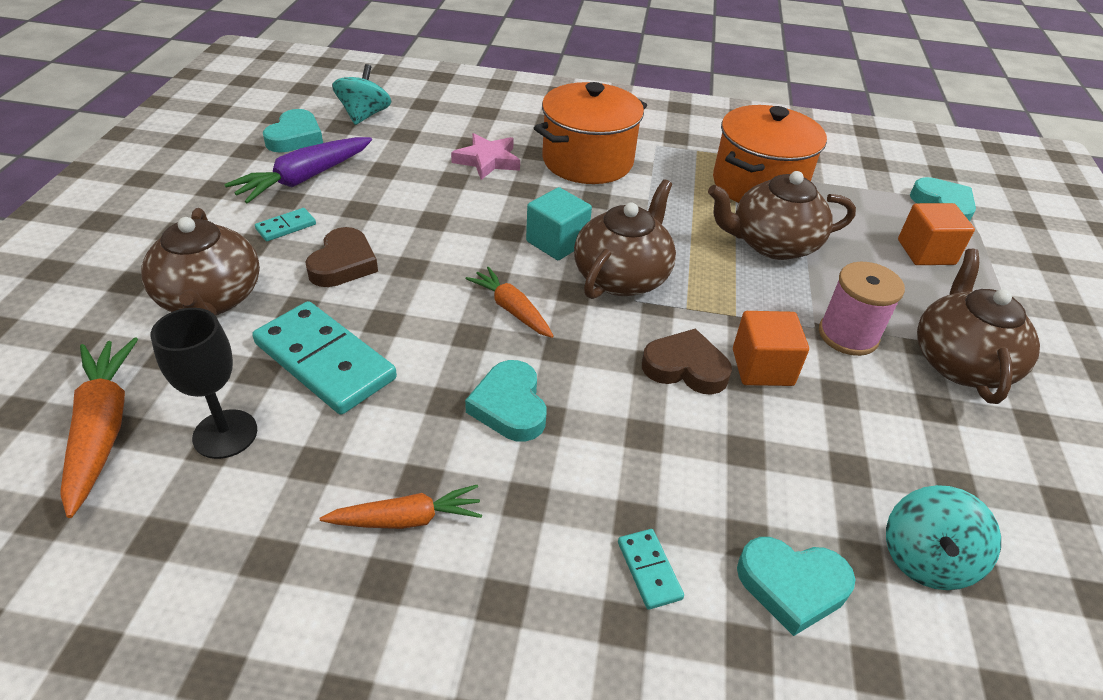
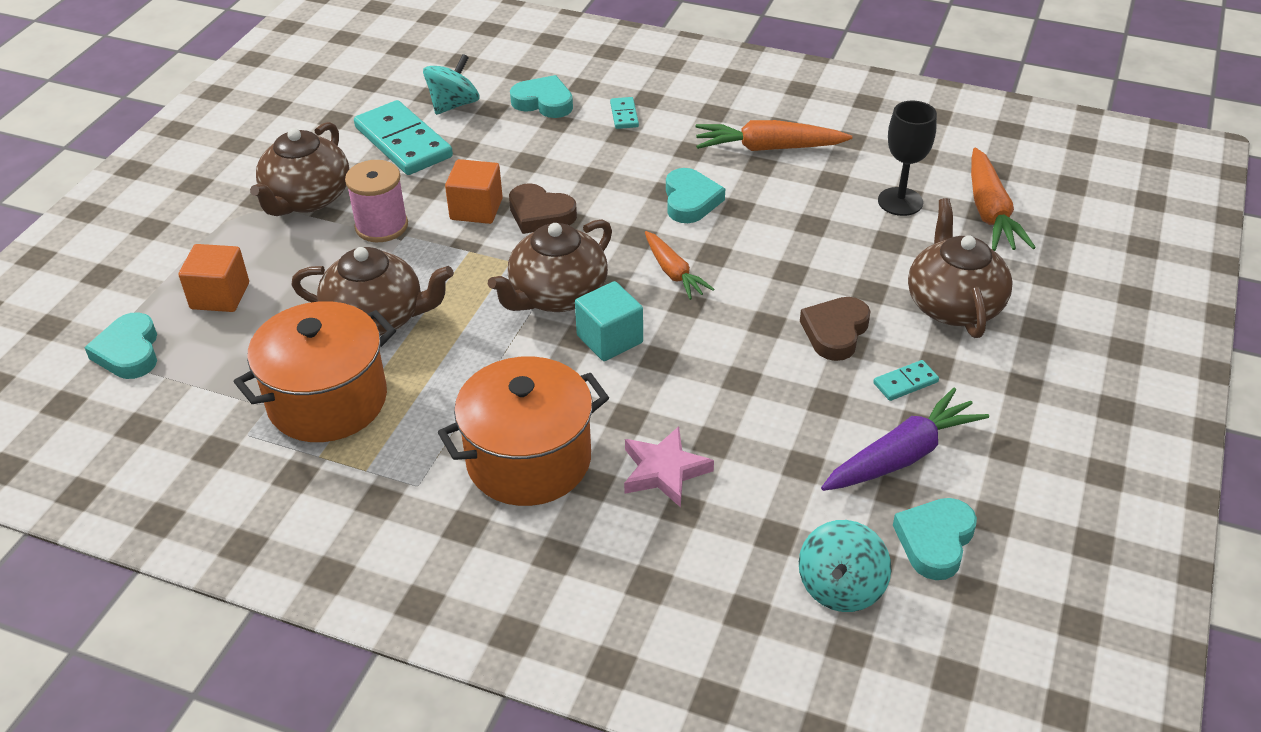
camera: 165 degrees left, 0 degrees up
turquoise domino [252,301,397,415] -> turquoise domino moved to [354,100,453,175]
orange carrot [320,485,482,529] -> orange carrot [696,120,852,151], size x1.54

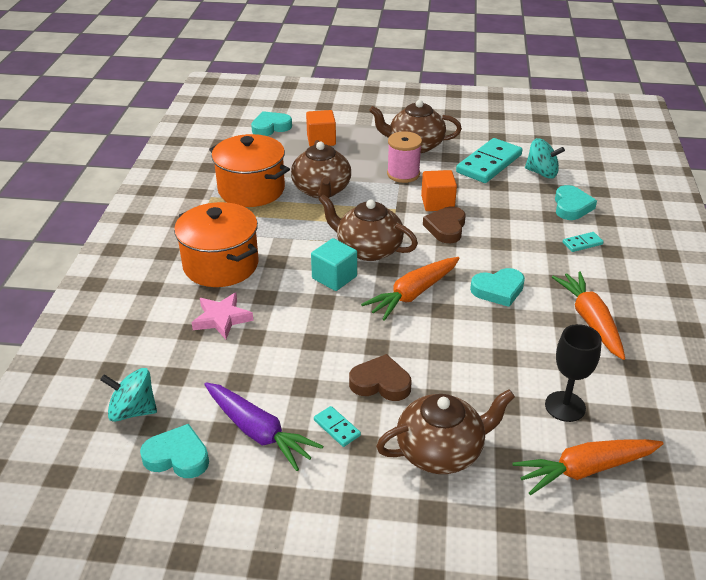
camera: 75 degrees right, 5 degrees down
orange carrot [645,231,714,300] -> orange carrot [361,257,460,321], size x1.54

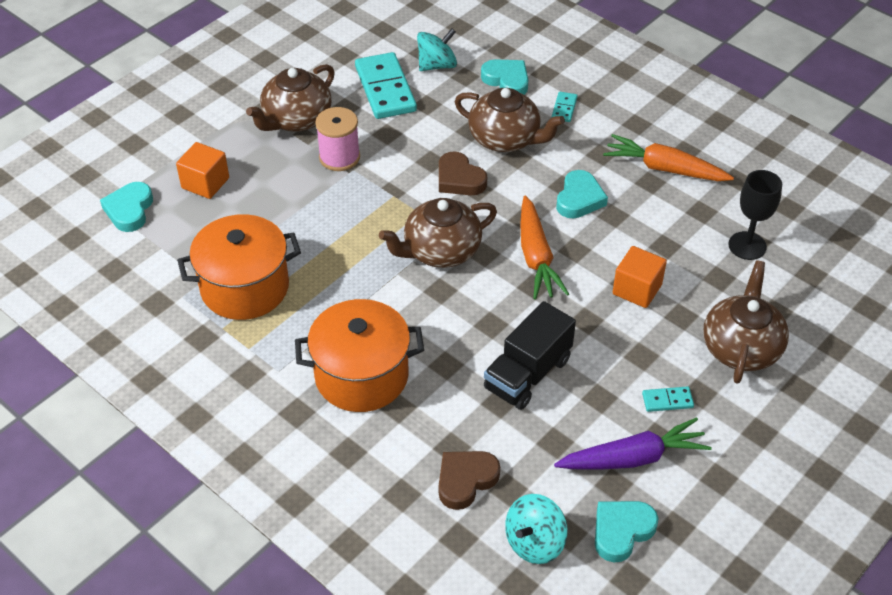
camera: 55 degrees left, 10 degrees up
pink star [191,292,253,339] -> none
brown teapot [291,140,351,198] -> brown teapot moved to [455,88,565,152]
turquoise cube [311,238,357,291] -> none
brown heart [349,354,412,401] -> brown heart moved to [439,451,500,510]
orange cube [421,170,457,211] -> orange cube moved to [613,246,667,308]
orange carrot [513,439,664,495] -> none
none -> black truck [484,301,576,410]

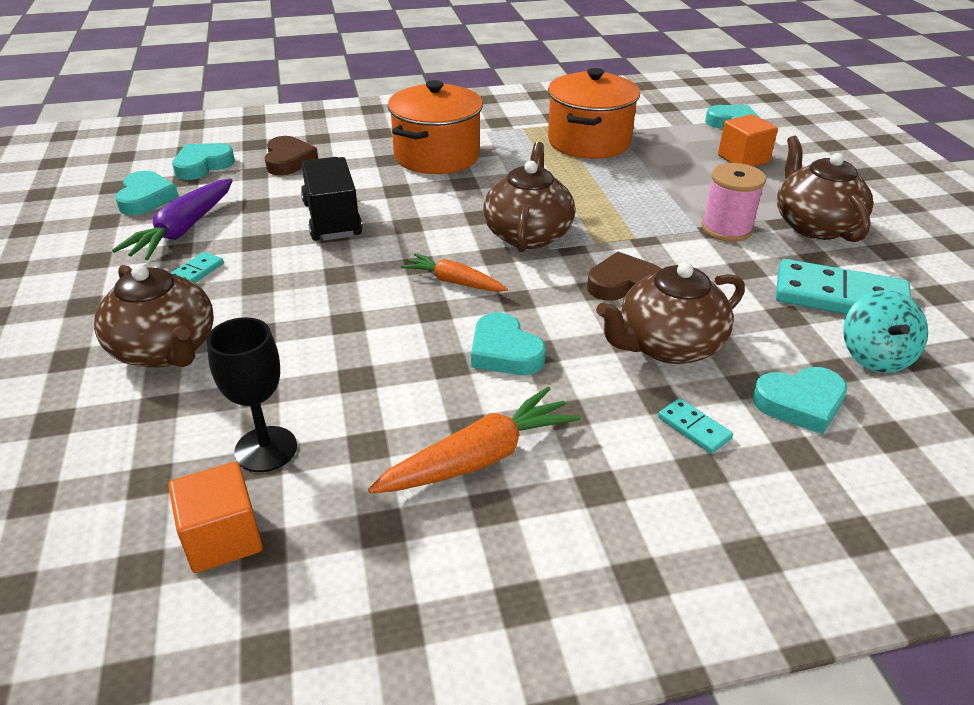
camera: 125 degrees right, 10 degrees down
turquoise spinning top [505,494,568,564] -> turquoise heart [172,143,235,180]
orange carrot [520,196,569,300] -> orange carrot [401,253,508,292], size x0.65
orange cube [613,246,667,308] -> orange cube moved to [168,462,263,573]

